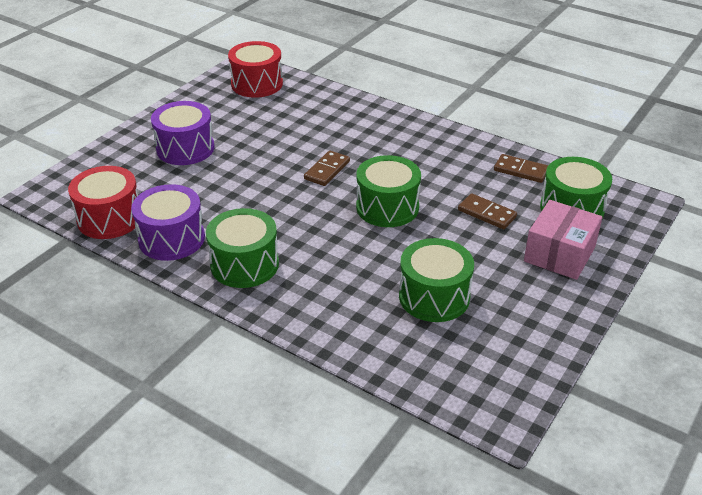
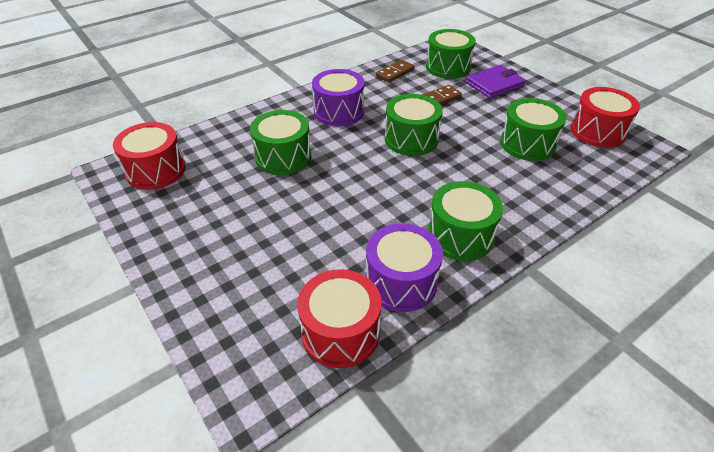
camera: 70 degrees left, 5 degrees up
purple drum [151,101,214,165] -> purple drum moved to [312,69,364,126]
brown domino [304,151,350,186] -> none
pink box [524,200,603,280] -> purple wallet [465,65,526,99]
none -> green drum [250,110,311,175]
none -> red drum [570,87,640,148]

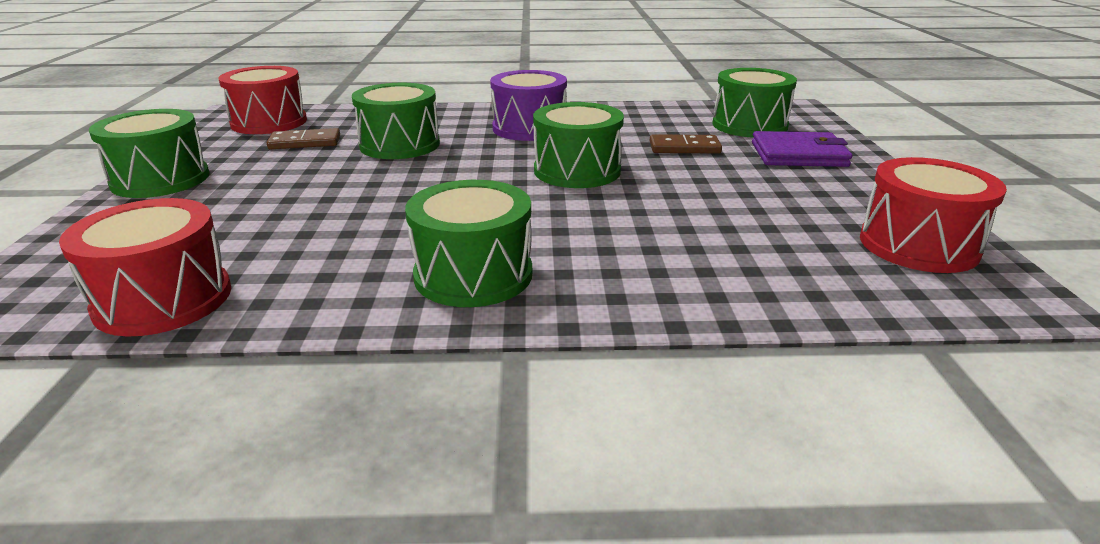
camera: 35 degrees right, 15 degrees down
purple drum [366,224,443,312] -> none
brown domino [376,60,415,82] -> brown domino moved to [267,128,340,149]
green drum [500,98,567,161] -> green drum moved to [89,109,210,198]

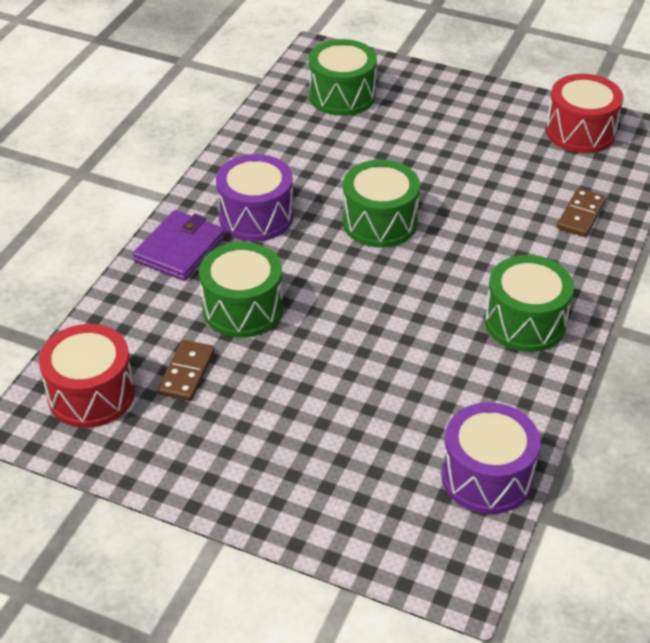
camera: 65 degrees left, 15 degrees up
red drum [59,198,231,336] -> purple drum [441,402,540,514]
green drum [89,109,210,198] -> none
brown domino [650,134,722,154] -> brown domino moved to [557,188,606,237]
purple wallet [752,131,852,167] -> purple wallet moved to [133,210,225,281]

